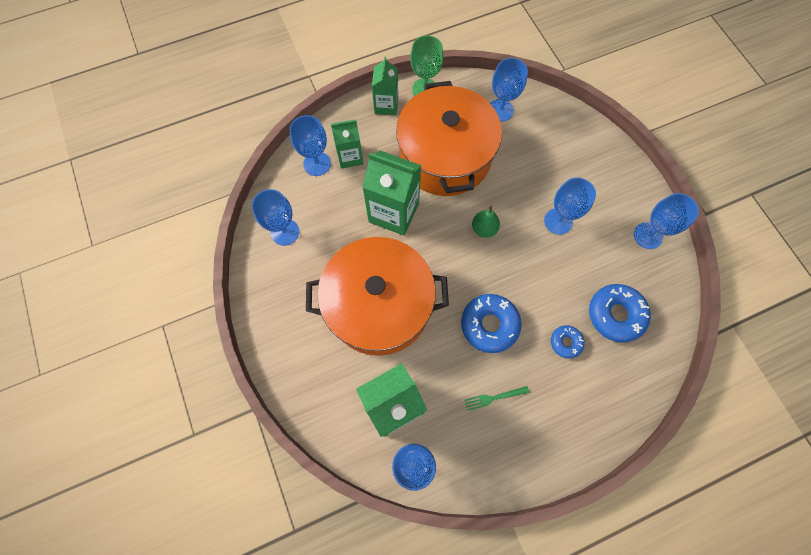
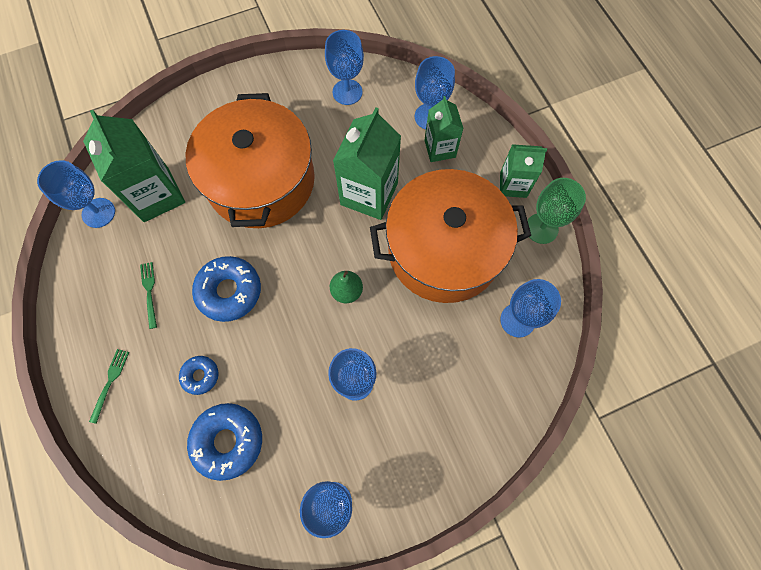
camera: 90 degrees right, 0 degrees up
none -> green fork [89,349,129,424]

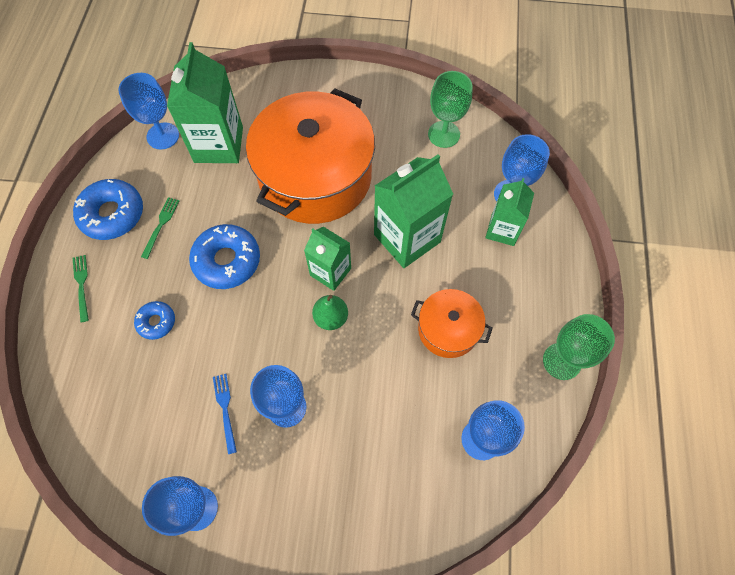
camera: 30 degrees right, 5 degrees down
green fork [89,349,129,424] -> green fork turned 60 degrees counterclockwise [73,255,89,322]
blue donut [187,403,262,481] -> blue donut moved to [73,179,143,240]
blue goblet [325,30,364,105] -> green goblet [428,71,473,148]
orange pot [370,169,531,303] -> orange pot [411,289,493,358], size x0.48
green carton [500,144,547,198] -> green carton moved to [304,227,351,291]
none -> blue fork [213,374,237,454]

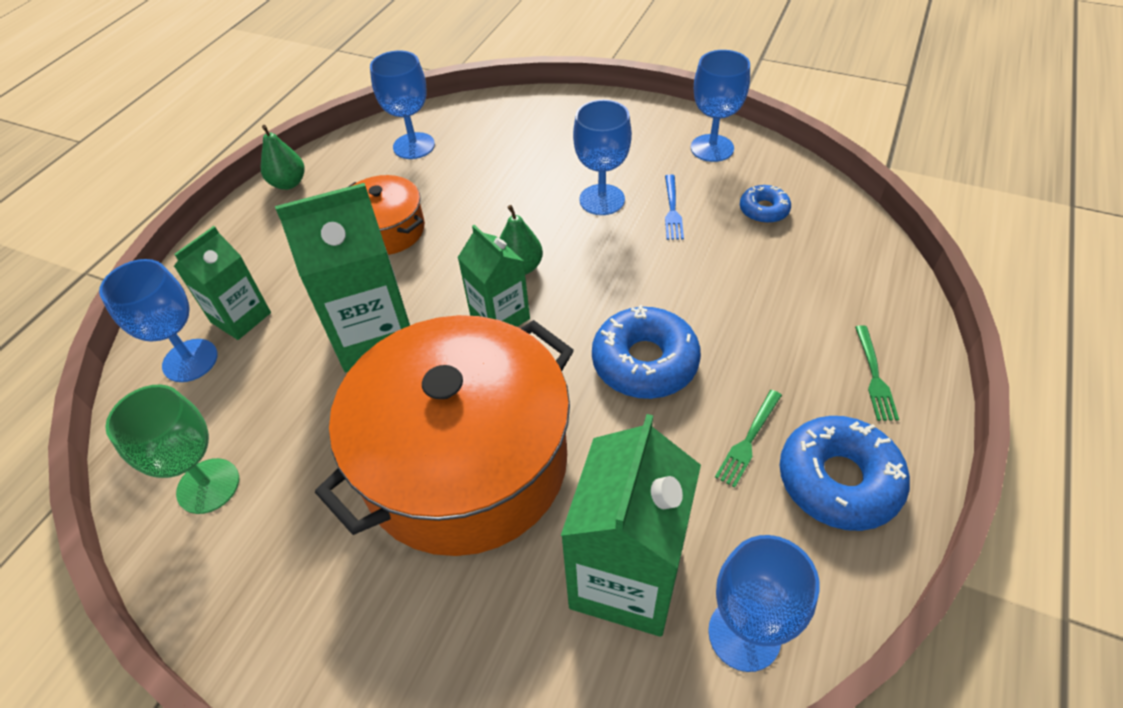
camera: 160 degrees left, 15 degrees down
blue donut [134,301,175,340] -> blue donut moved to [740,185,791,223]
green goblet [543,314,615,380] -> green pear [261,125,304,190]

